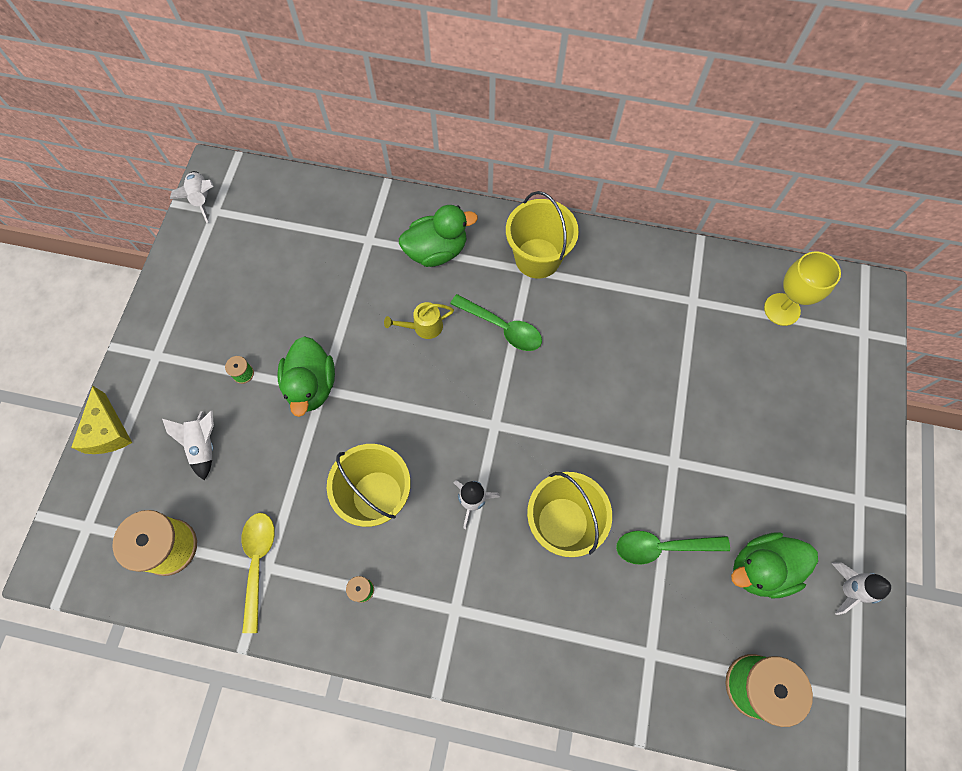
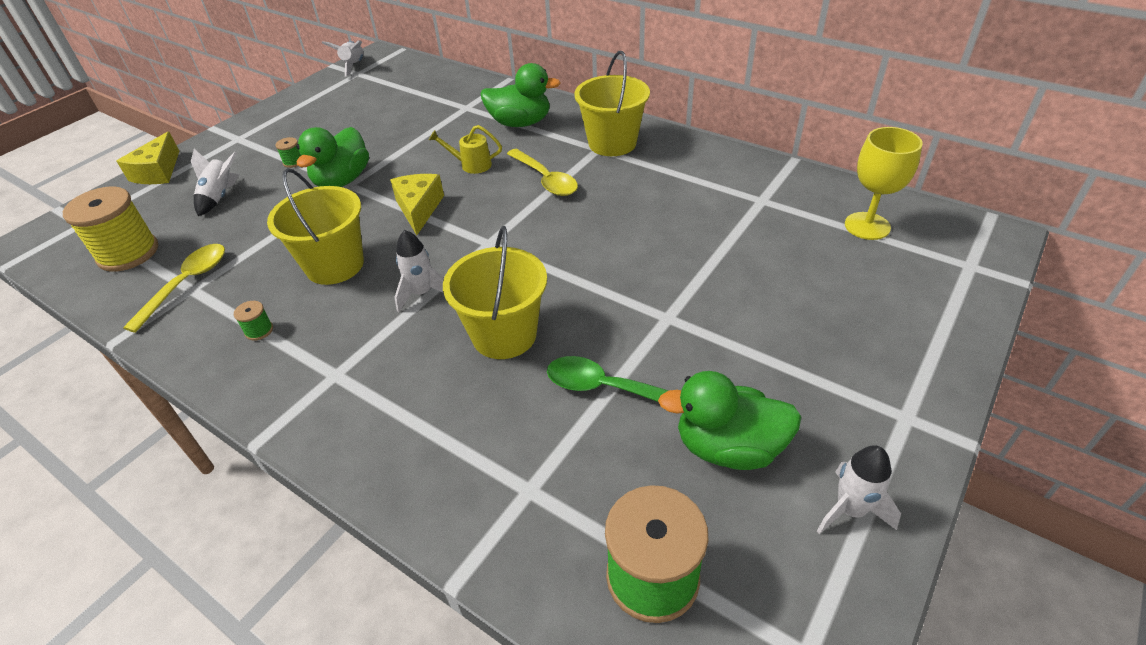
camera: 25 degrees right, 25 degrees down
green spoon [450,294,542,351] -> yellow spoon [507,149,578,196]
none -> yellow cheese [390,174,444,235]

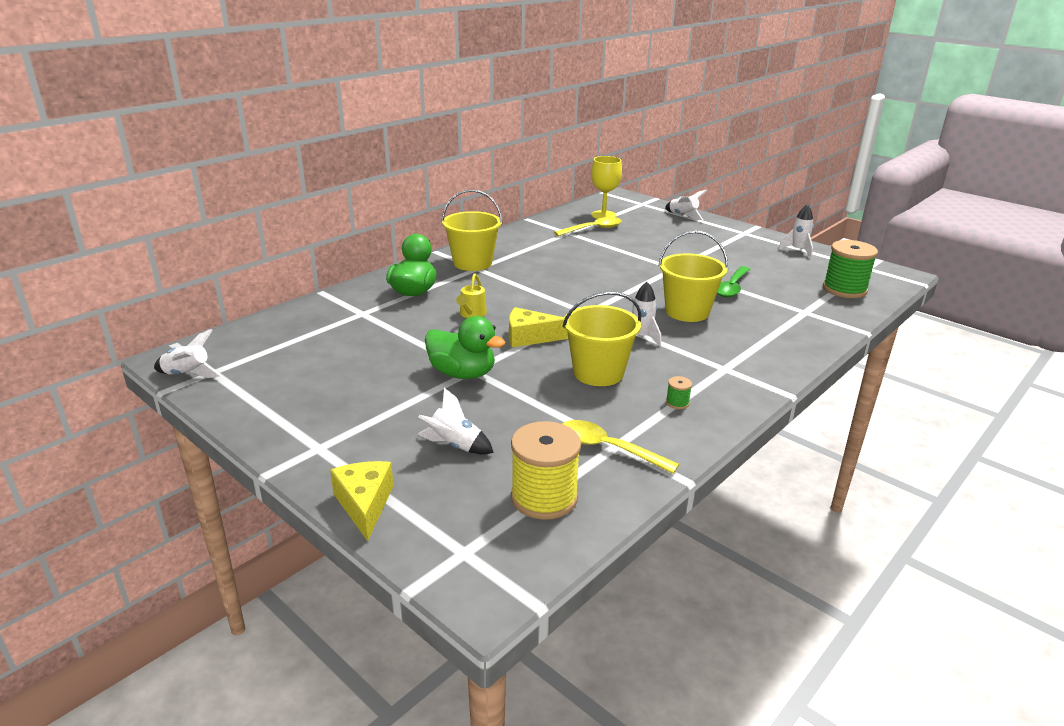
camera: 85 degrees left, 15 degrees down
yellow cheese [117,131,179,184] -> yellow cheese turned 120 degrees counterclockwise [330,461,393,541]
green spool [275,137,301,168] -> none
yellow spoon [507,149,578,196] -> yellow spoon moved to [554,217,622,236]
green duck [658,371,801,470] -> none
none -> white rocket [665,189,707,220]

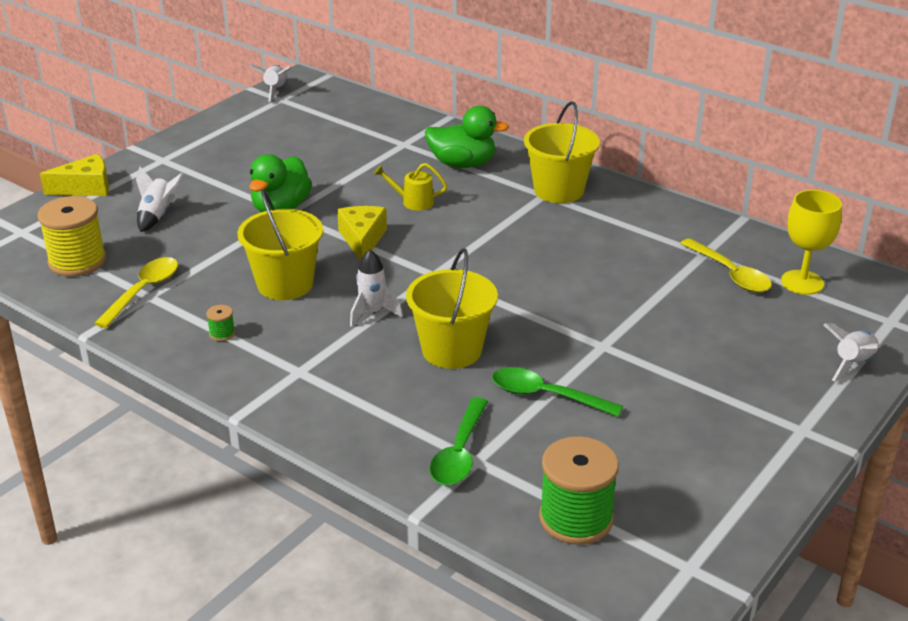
camera: 85 degrees right, 5 degrees up
white rocket [778,204,814,258] -> none
none -> green spoon [430,397,488,485]

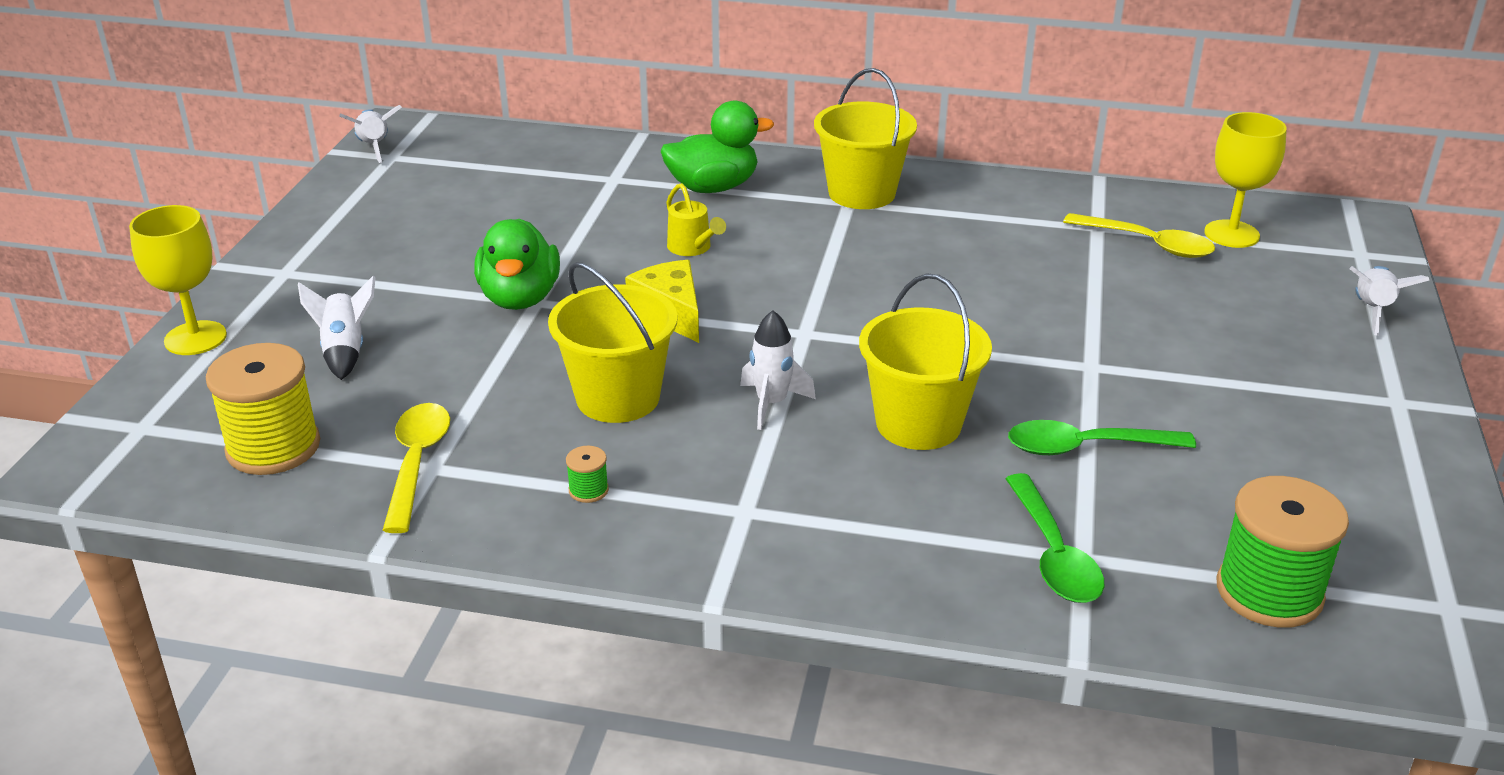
camera: 25 degrees left, 0 degrees up
yellow cheese [40,154,109,196] -> yellow goblet [129,205,227,355]
yellow watering can [374,163,447,211] -> yellow watering can turned 105 degrees counterclockwise [666,183,726,256]

